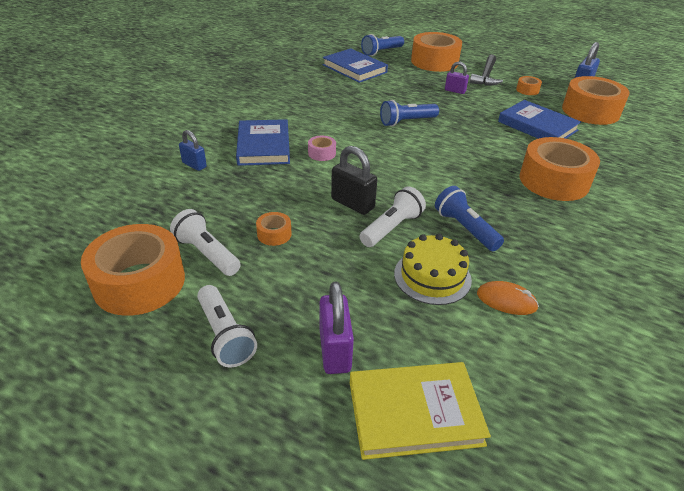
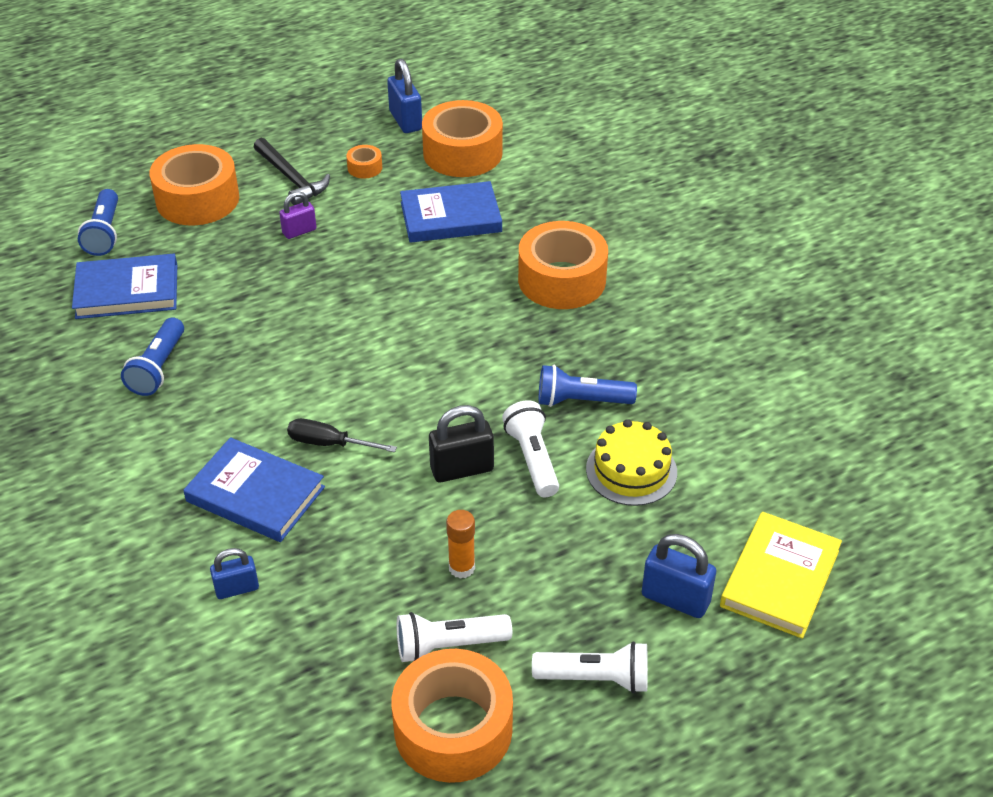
camera: 55 degrees left, 5 degrees up
orange tape [256,212,292,246] -> orange glue stick [446,510,475,579]
pink tape [308,136,336,161] -> black screwdriver [287,418,397,452]
purple padlock [320,282,354,374] -> blue padlock [642,534,716,618]
blue flashlight [380,100,439,127] -> blue flashlight moved to [121,317,184,396]
orange mouse [477,281,539,315] -> none

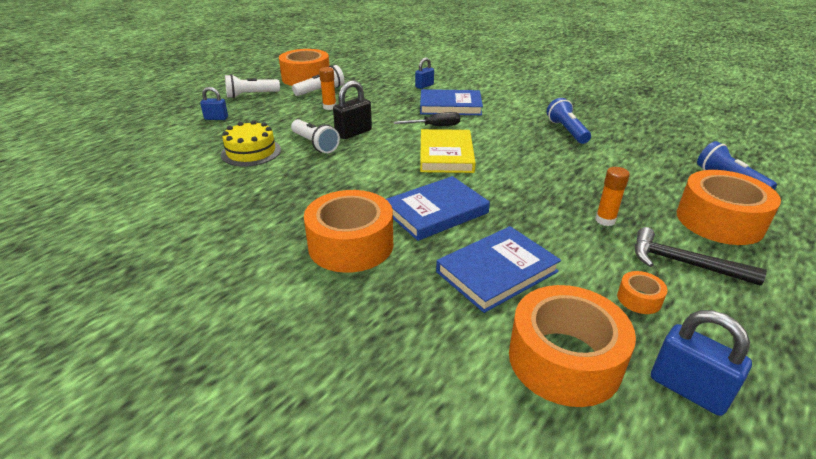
camera: 155 degrees right, 10 degrees down
blue book [72,254,177,319] -> blue book moved to [386,176,490,241]
purple padlock [279,191,316,239] -> orange glue stick [595,167,630,226]
blue flashlight [538,365,637,407] -> none
blue padlock [642,534,716,618] -> blue padlock [200,87,228,120], size x0.65
yellow book [720,512,842,639] -> yellow book moved to [420,129,476,173]

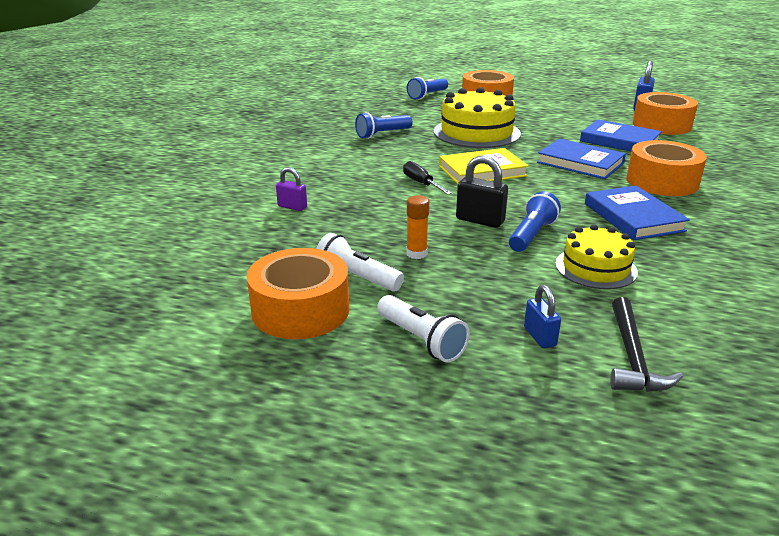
camera: 110 degrees left, 5 degrees down
white flashlight [291,119,340,153] -> blue flashlight [509,191,561,252]
blue padlock [415,57,434,89] -> purple padlock [276,167,307,211]
blue book [420,89,483,115] -> blue book moved to [585,186,690,240]
orange glue stick [595,167,630,226] -> none
orange tape [617,271,668,314] -> none
black hammer [635,227,767,286] -> black hammer moved to [610,297,683,392]
none -> yellow cake [434,87,521,148]

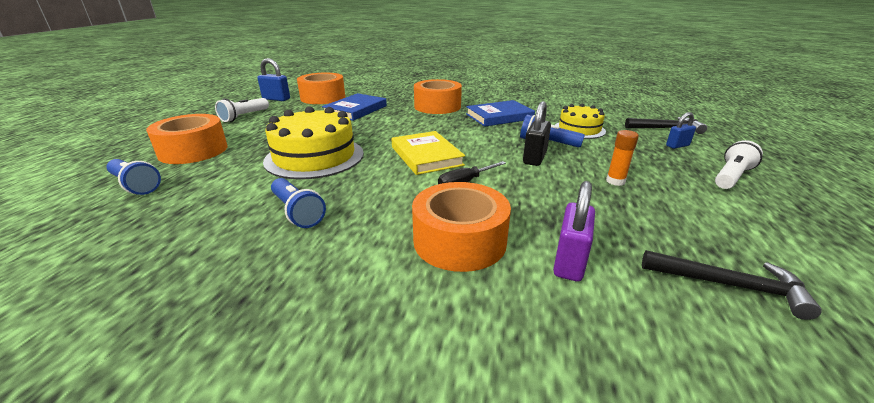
camera: 95 degrees left, 0 degrees up
orange tape [247,248,349,339] -> orange tape moved to [412,182,511,272]
purple padlock [276,167,307,211] -> purple padlock [553,181,595,282], size x1.55
white flashlight [316,233,404,292] -> white flashlight moved to [215,98,269,122]
blue book [537,139,626,179] -> none
none -> black hammer [642,250,822,320]

